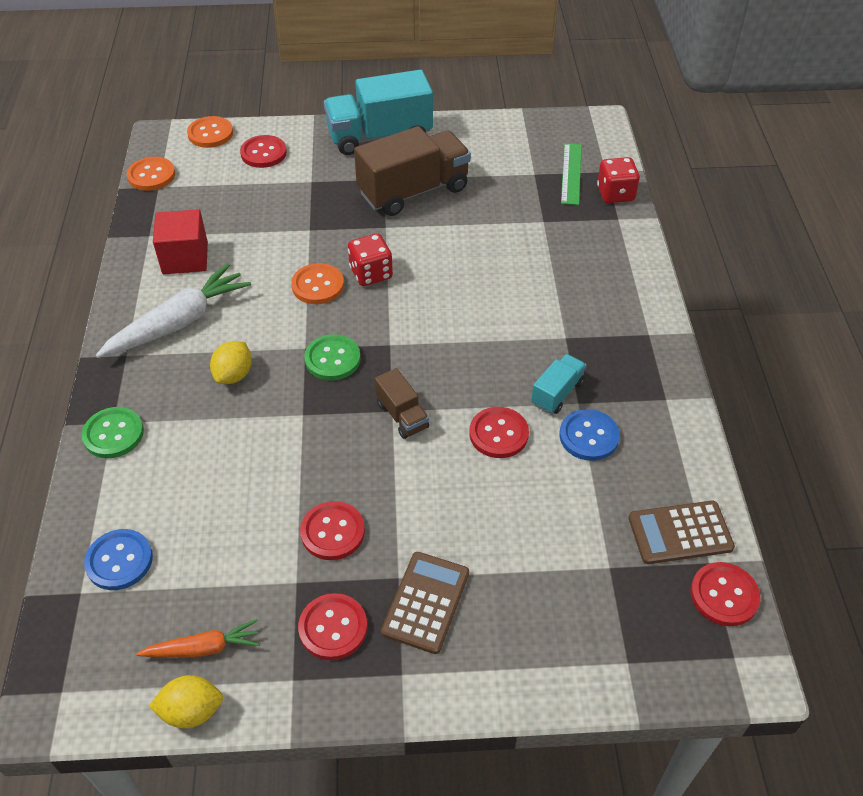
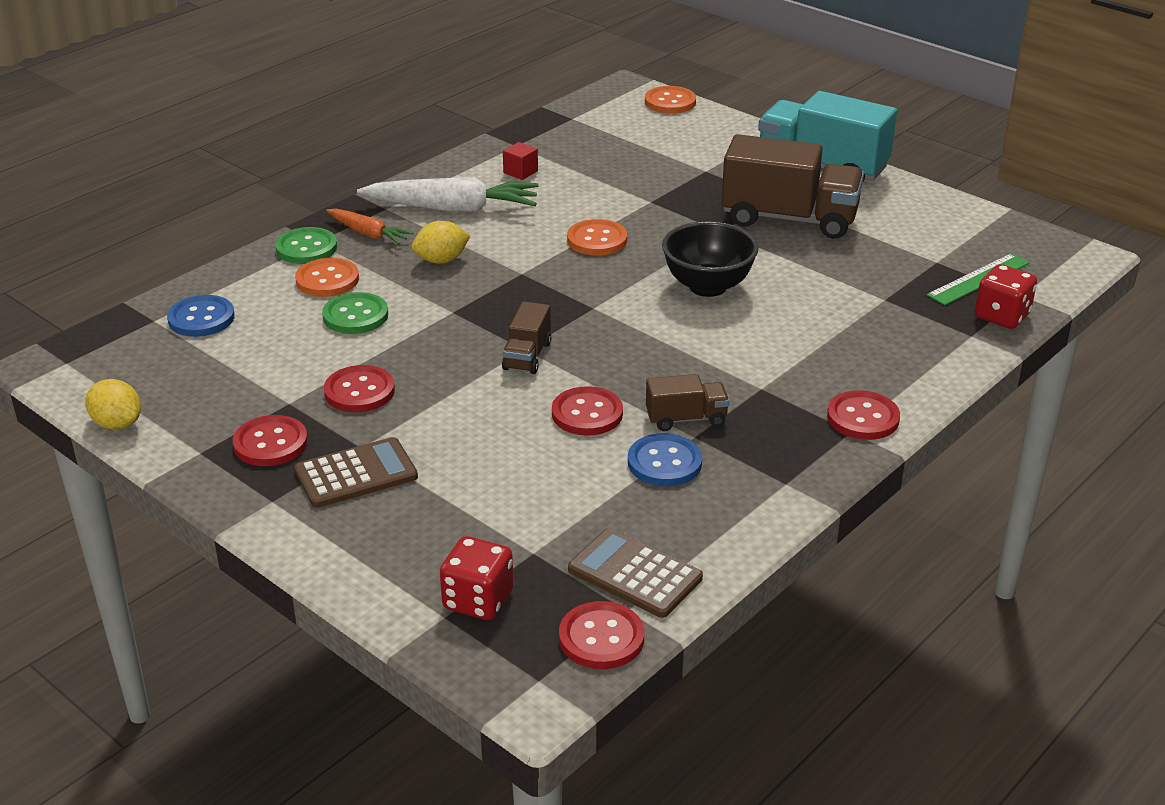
camera: 45 degrees right, 15 degrees down
orange button [127,157,175,191] -> orange button moved to [295,258,359,297]
orange carrot [136,619,260,657] -> orange carrot moved to [326,209,414,244]
red cube [153,209,208,274] -> red cube [503,142,538,180], size x0.52
red button [240,135,287,168] -> red button moved to [827,390,900,440]
green button [304,334,361,381] -> green button moved to [322,292,388,334]
red dice [348,234,393,286] -> red dice moved to [440,536,514,620]
turquoise truck [531,354,587,414] -> brown truck [646,374,729,431]
none -> black bowl [662,221,759,297]

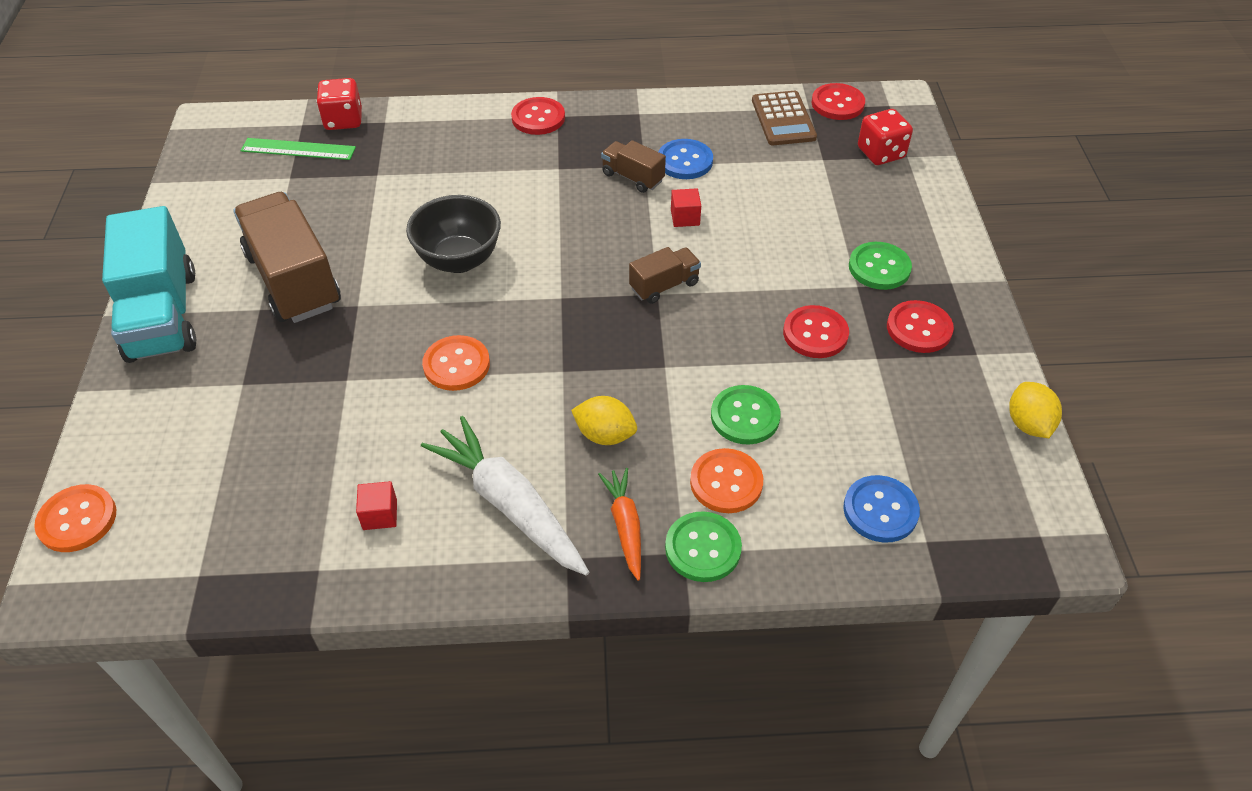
camera: 135 degrees left, 15 degrees up
brown calculator [294,437,418,508] -> green button [849,242,912,290]
red button [552,386,623,436] -> red cube [671,188,701,227]

